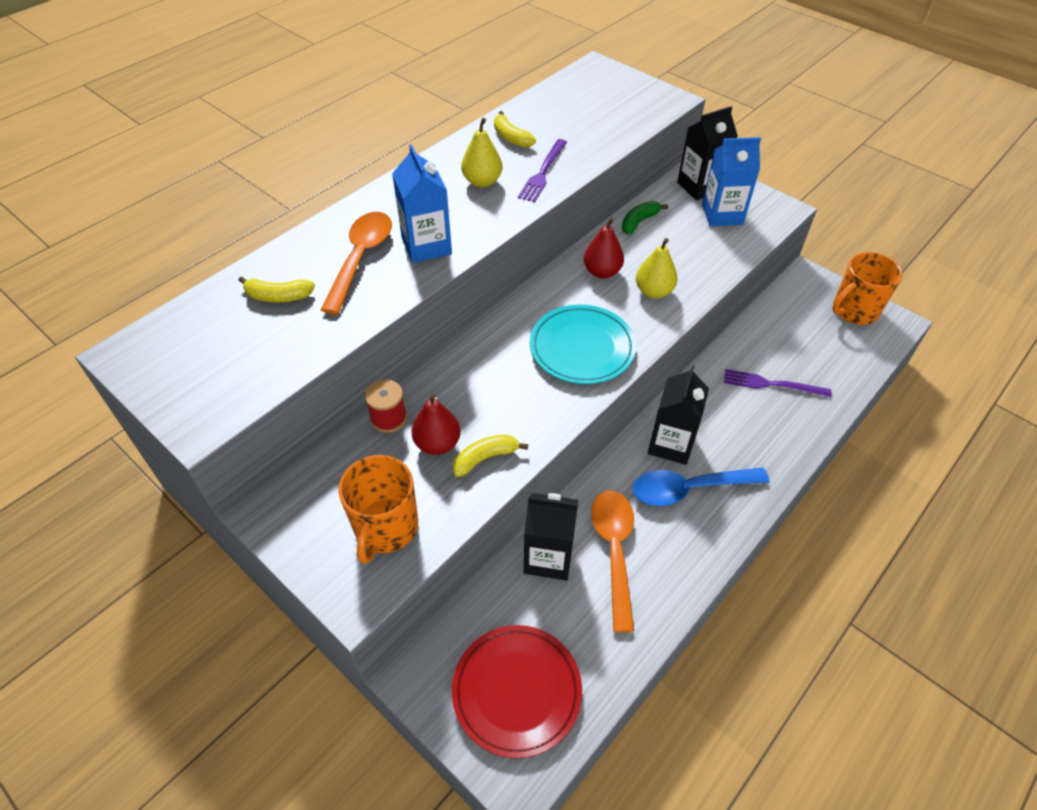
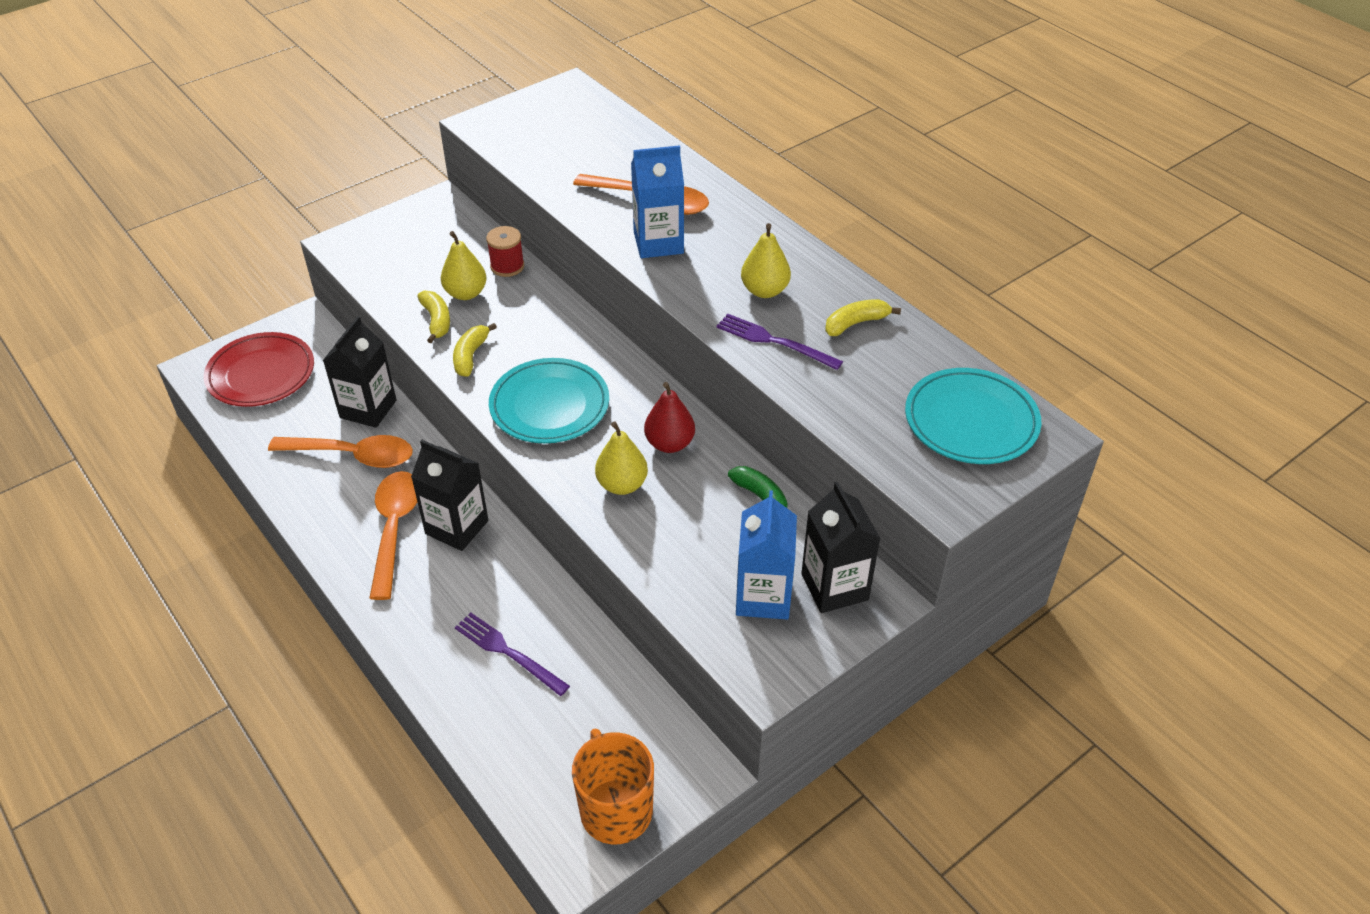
camera: 100 degrees right, 5 degrees down
yellow banana [238,276,315,302] -> yellow banana moved to [453,323,497,377]
orange mug [339,455,418,564] -> none
red pear [412,394,461,455] -> yellow pear [441,231,486,300]
blue spoon [632,468,769,506] -> orange spoon [369,471,417,600]
purple fork [724,369,832,398] -> purple fork turned 75 degrees counterclockwise [455,613,570,696]
none -> turquoise plate [905,368,1042,464]

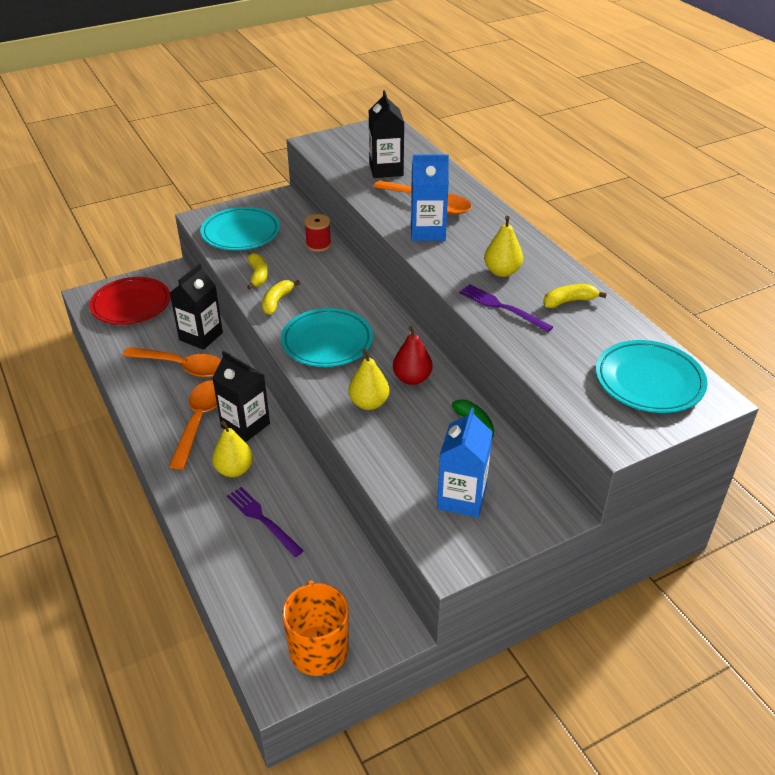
camera: 10 degrees right, 5 degrees down
yellow pear [441,231,486,300] -> yellow pear moved to [212,421,253,477]
black carton [801,482,881,613] -> black carton moved to [369,90,404,178]
none -> turquoise plate [200,207,280,250]

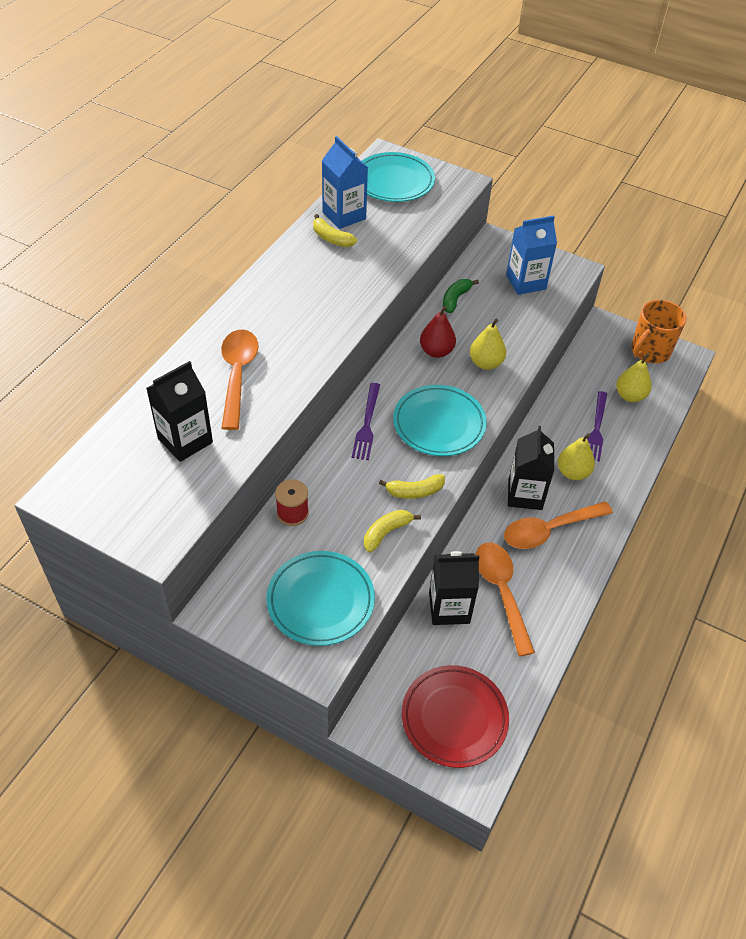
camera: 125 degrees left, 10 degrees up
blue carton [411,155,449,241] -> blue carton moved to [322,136,368,229]
purple fork [459,284,553,332] -> purple fork moved to [352,383,380,460]
yellow pear [484,216,523,277] -> yellow pear moved to [616,353,652,402]

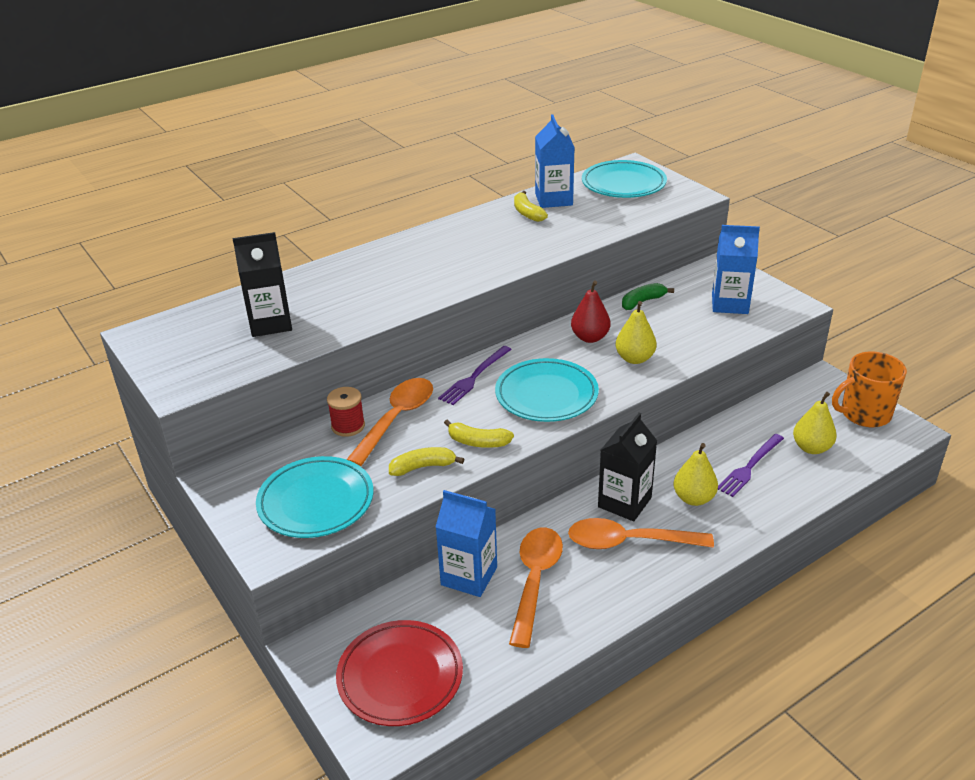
camera: 30 degrees right, 15 degrees down
orange spoon [221,329,258,430] -> orange spoon moved to [346,378,433,466]
black carton [429,551,479,625] -> blue carton [436,490,497,597]

